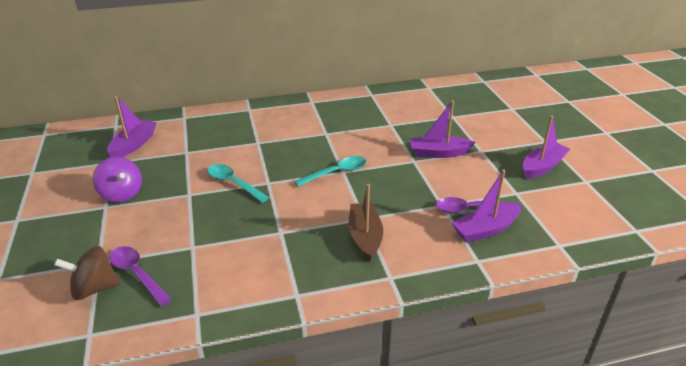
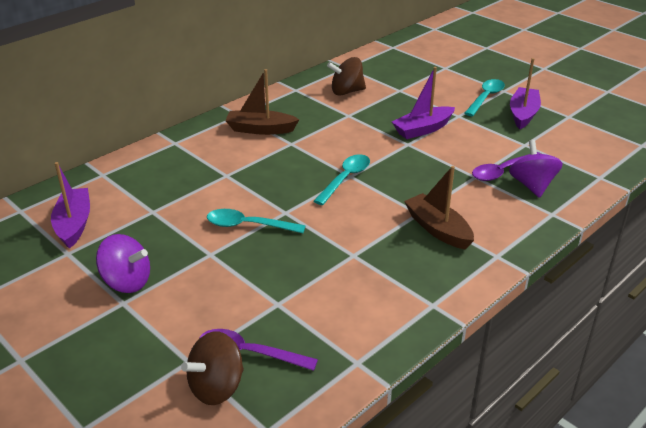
camera: 30 degrees left, 0 degrees up
purple boat [451,169,521,242] -> purple spinning top [509,140,562,198]
none -> brown boat [225,69,299,135]
none -> brown spinning top [327,57,366,96]
none -> turquoise spoon [464,79,505,116]

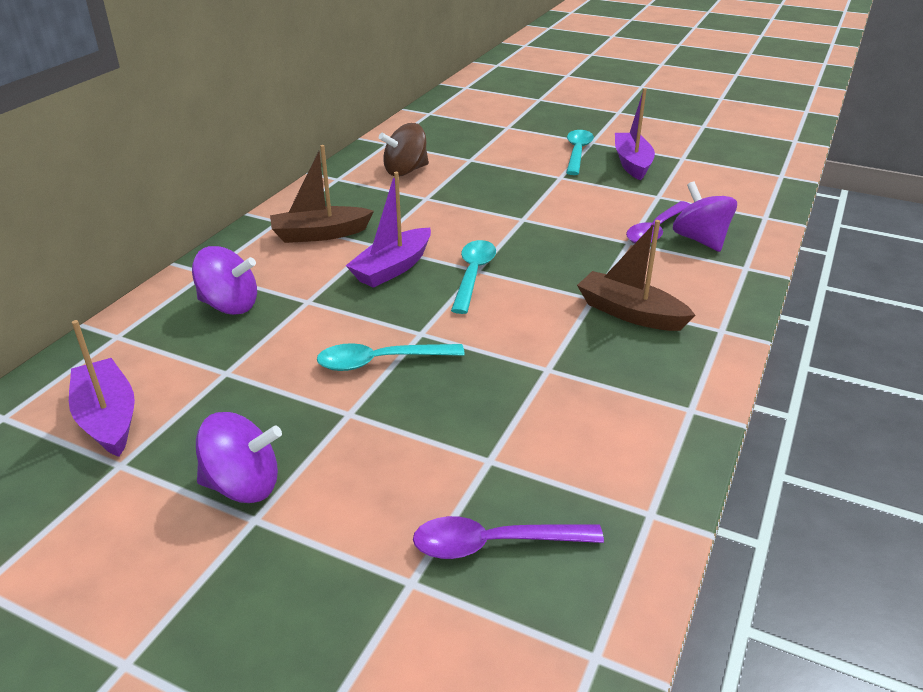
camera: 20 degrees left, 0 degrees up
brown spinning top [181,332,244,405] -> none
purple boat [392,67,455,139] -> purple boat moved to [345,172,431,288]
none -> purple spinning top [192,246,257,315]

